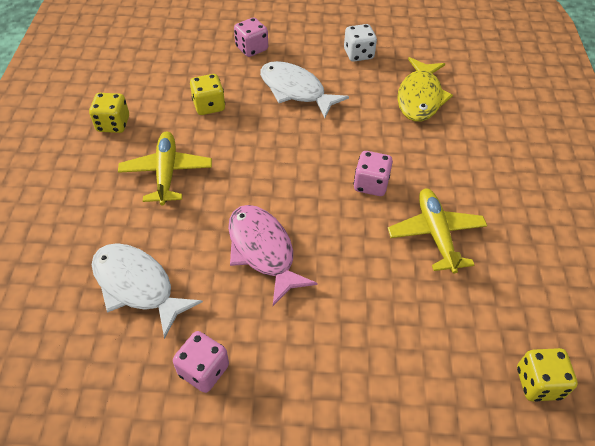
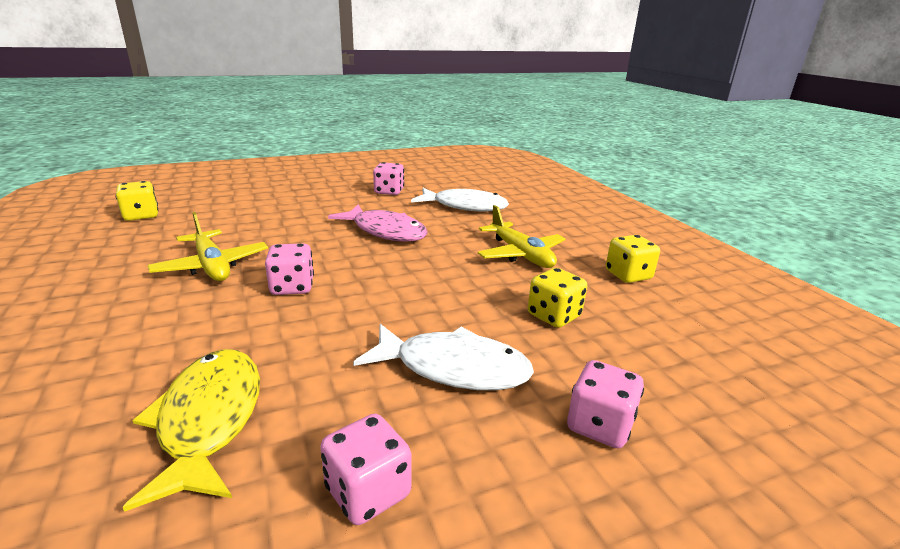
camera: 155 degrees right, 25 degrees down
white dice [344,24,377,62] -> pink dice [320,414,411,525]

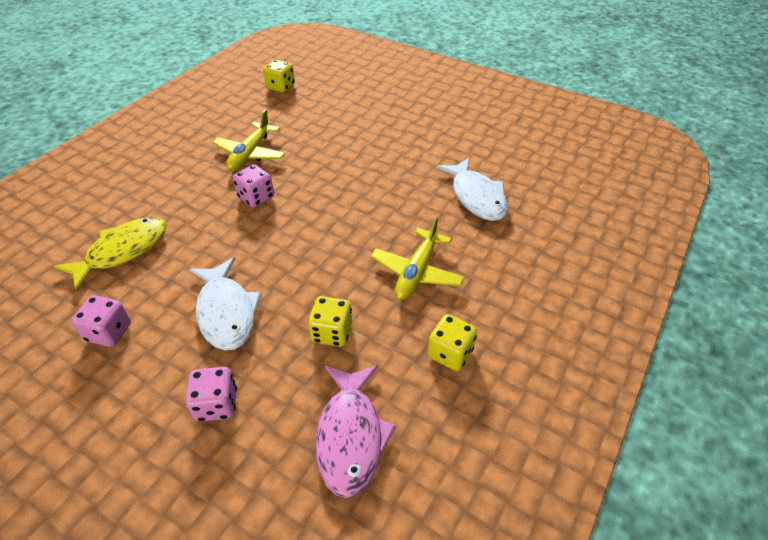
camera: 55 degrees right, 20 degrees up
pink fish [328,204,428,242] -> pink fish moved to [315,365,396,498]
pink dice [373,162,404,195] -> none

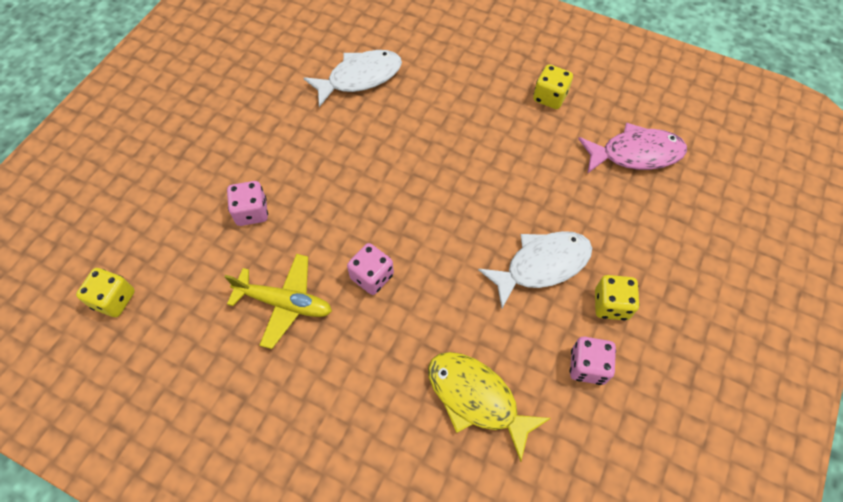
camera: 95 degrees left, 15 degrees up
pink dice [186,367,237,422] -> pink dice moved to [227,181,268,226]
yellow dice [308,296,352,347] -> yellow dice moved to [595,275,640,320]
yellow plane [371,216,465,300] -> none

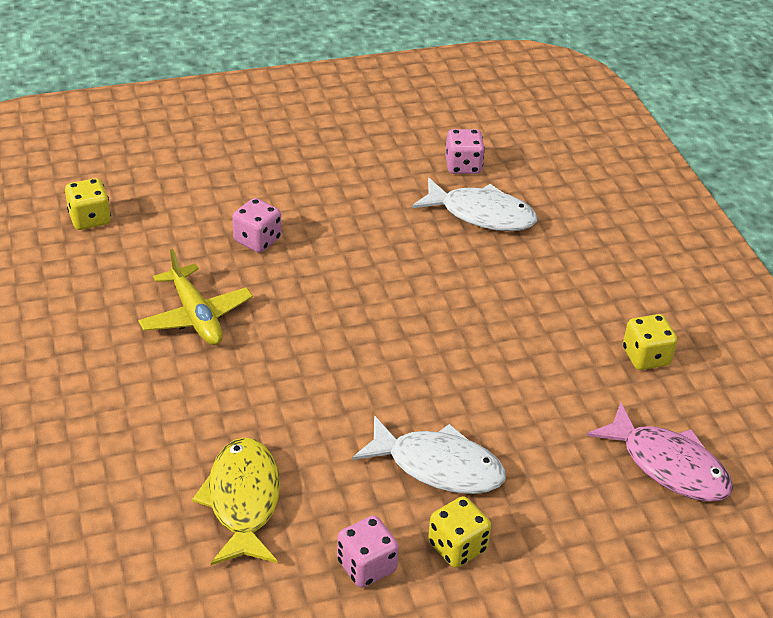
camera: 45 degrees right, 20 degrees down
pink dice [347,243,394,295] -> pink dice moved to [445,129,485,174]

